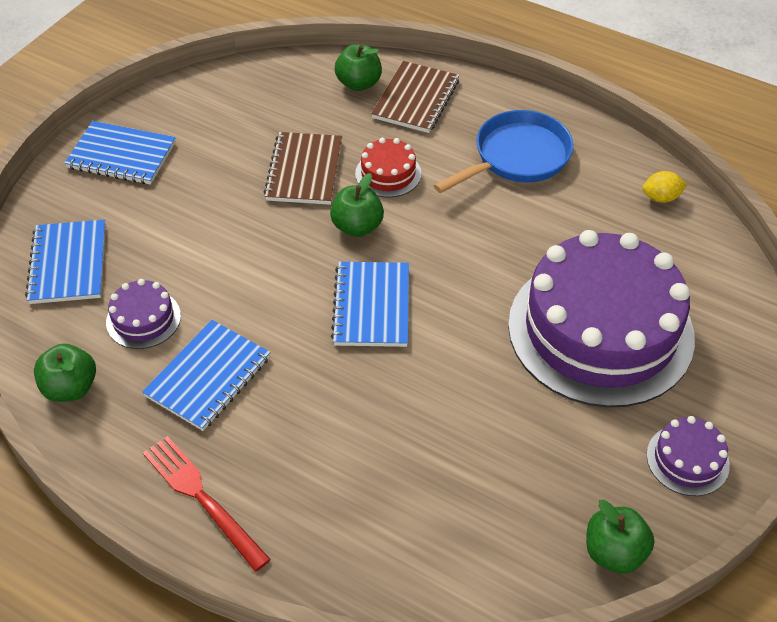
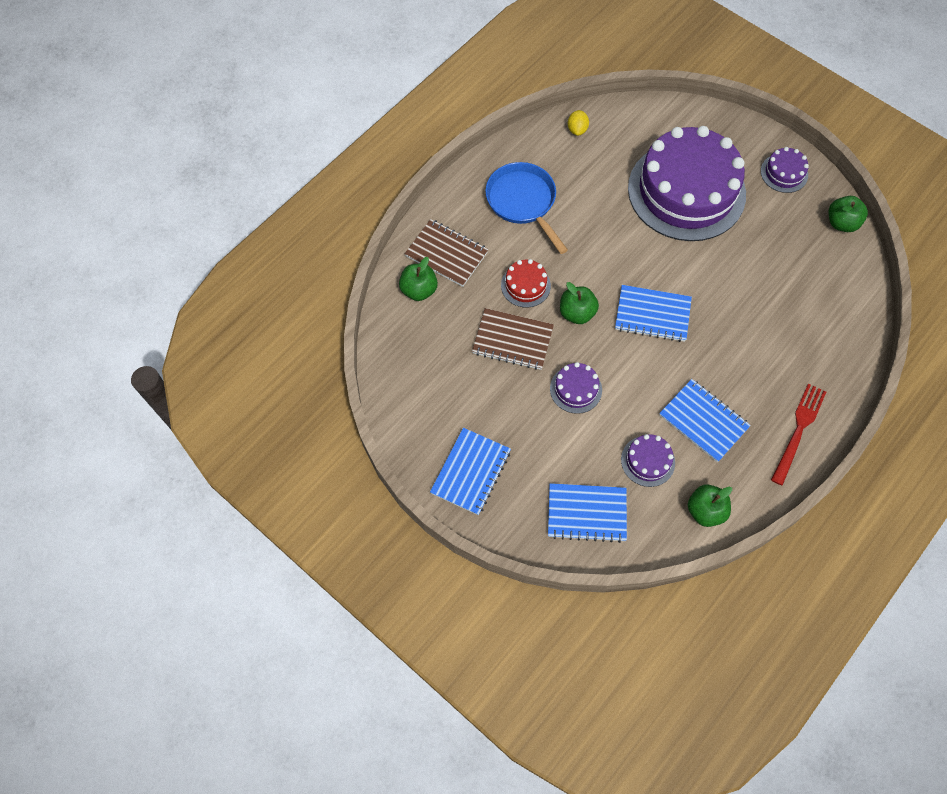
camera: 80 degrees left, 15 degrees up
red fork [143,436,271,572] -> red fork turned 150 degrees clockwise [771,384,826,486]
none -> purple cake [550,362,602,414]

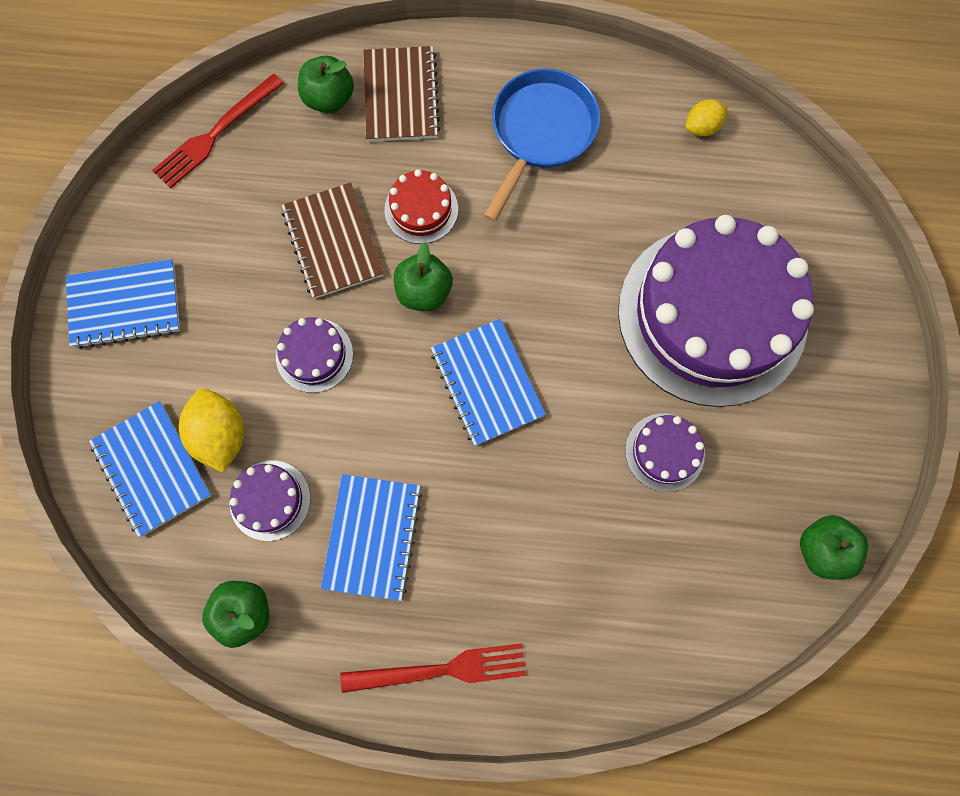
camera: 55 degrees right, 10 degrees up
purple cake [761,147,809,193] -> purple cake moved to [625,413,705,492]
none -> red fork [152,74,284,189]
none -> yellow lemon [179,389,244,473]

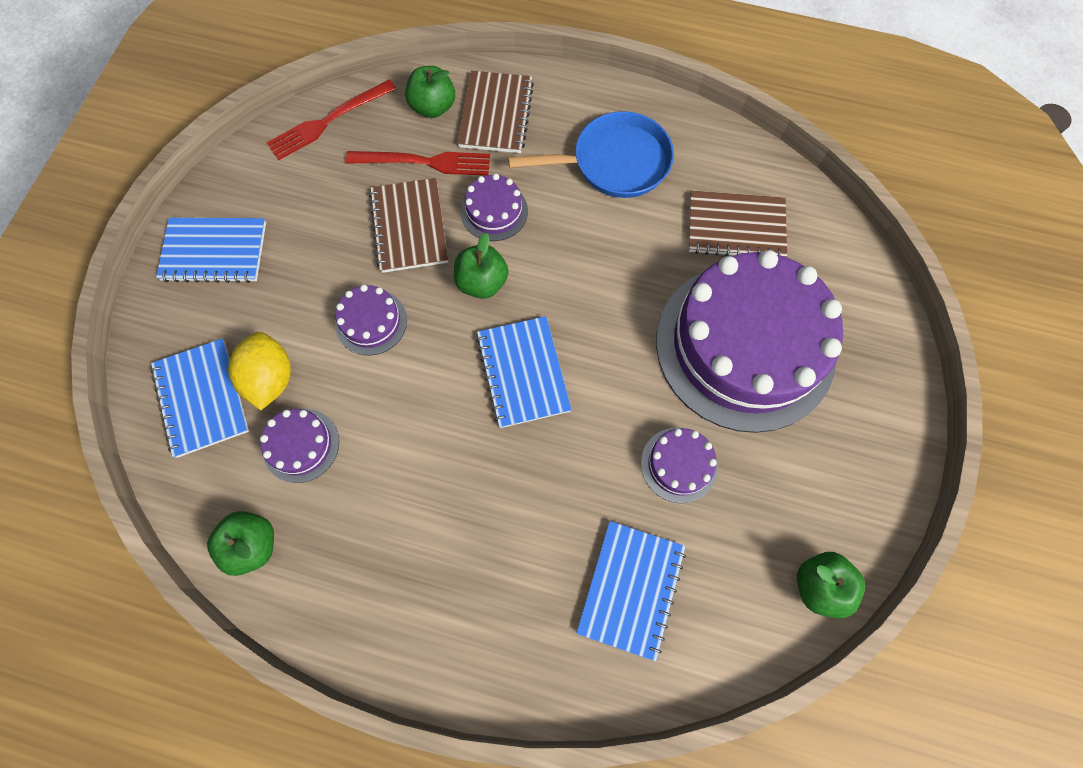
camera: 10 degrees right, 5 degrees down
blue notebook [321,474,422,601] -> blue notebook moved to [576,521,686,661]
red fork [340,643,526,693] -> red fork moved to [346,151,490,176]
red cake [384,169,458,244] -> purple cake [461,173,528,241]
blue pan [484,69,600,222] -> blue pan turned 45 degrees clockwise [508,111,674,198]
yellow lemon [686,99,728,136] -> none
none -> brown notebook [689,190,787,257]

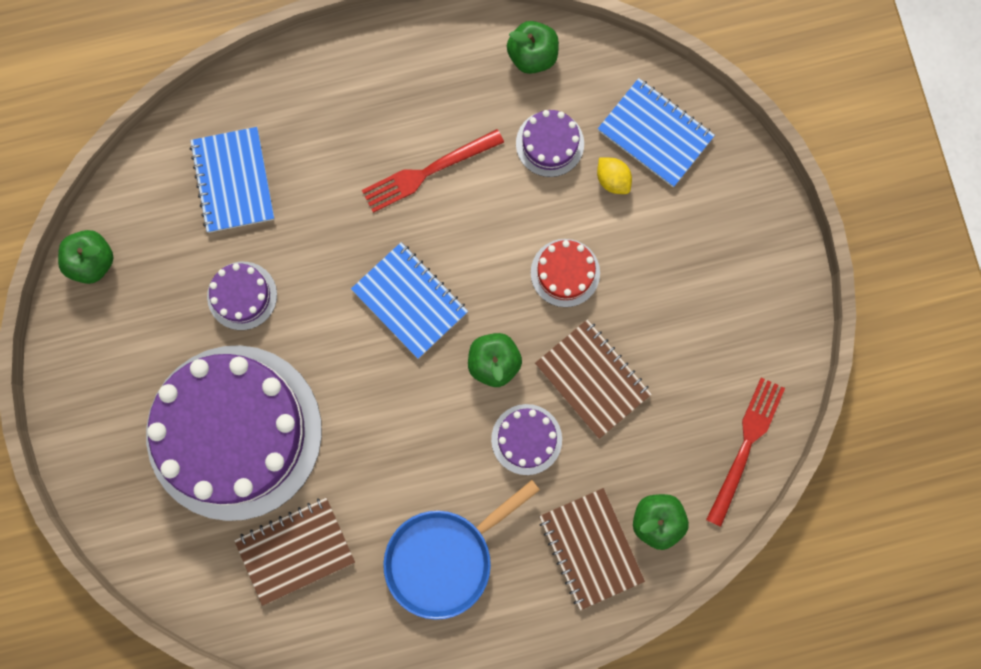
camera: 150 degrees right, 10 degrees up
blue notebook [156,217,266,283] -> none
yellow lemon [228,332,291,410] -> yellow lemon [597,157,632,194], size x0.61
purple cake [335,285,407,355] -> red cake [531,239,600,307]
red fork [346,151,490,176] -> red fork moved to [362,129,504,213]

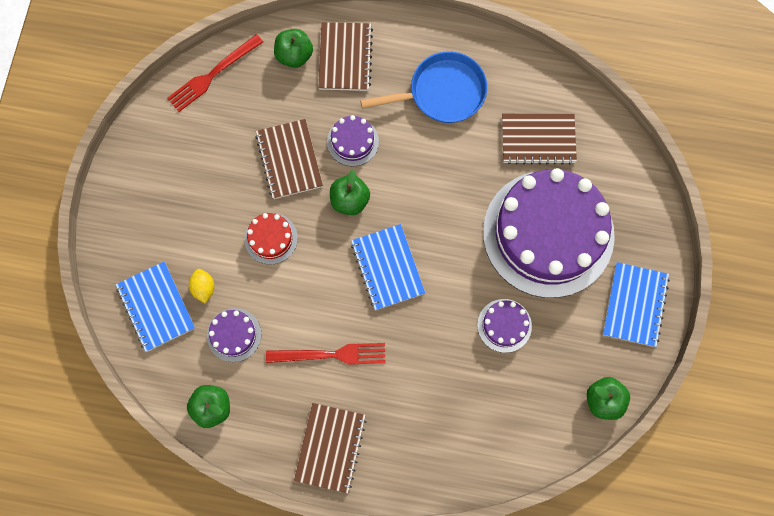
camera: 155 degrees left, 5 degrees down
blue notebook [190,127,274,233] -> blue notebook moved to [603,262,670,347]
none -> brown notebook [294,403,366,493]

